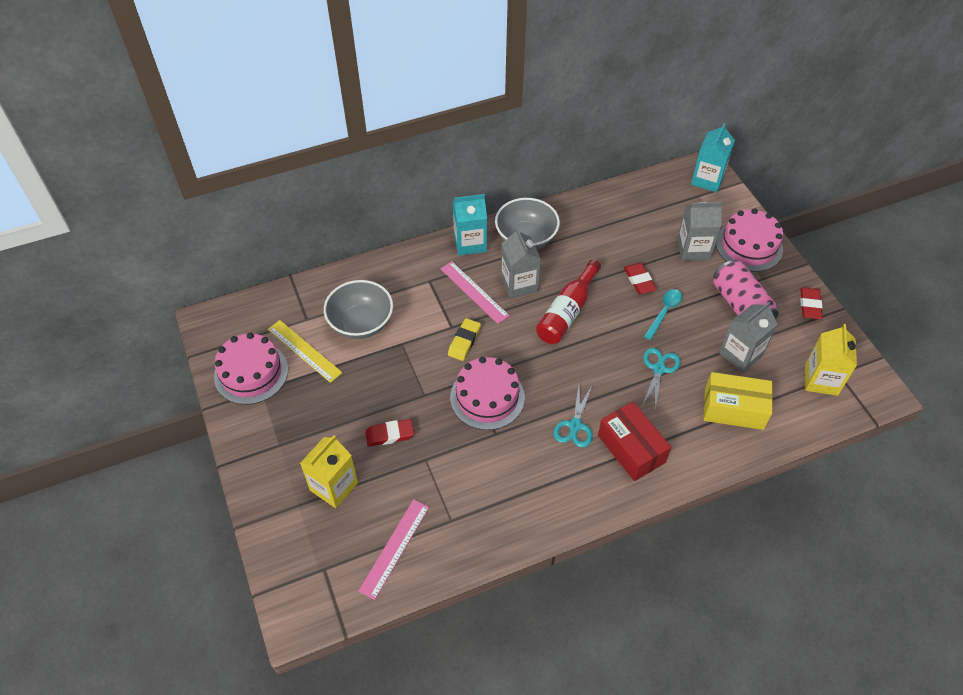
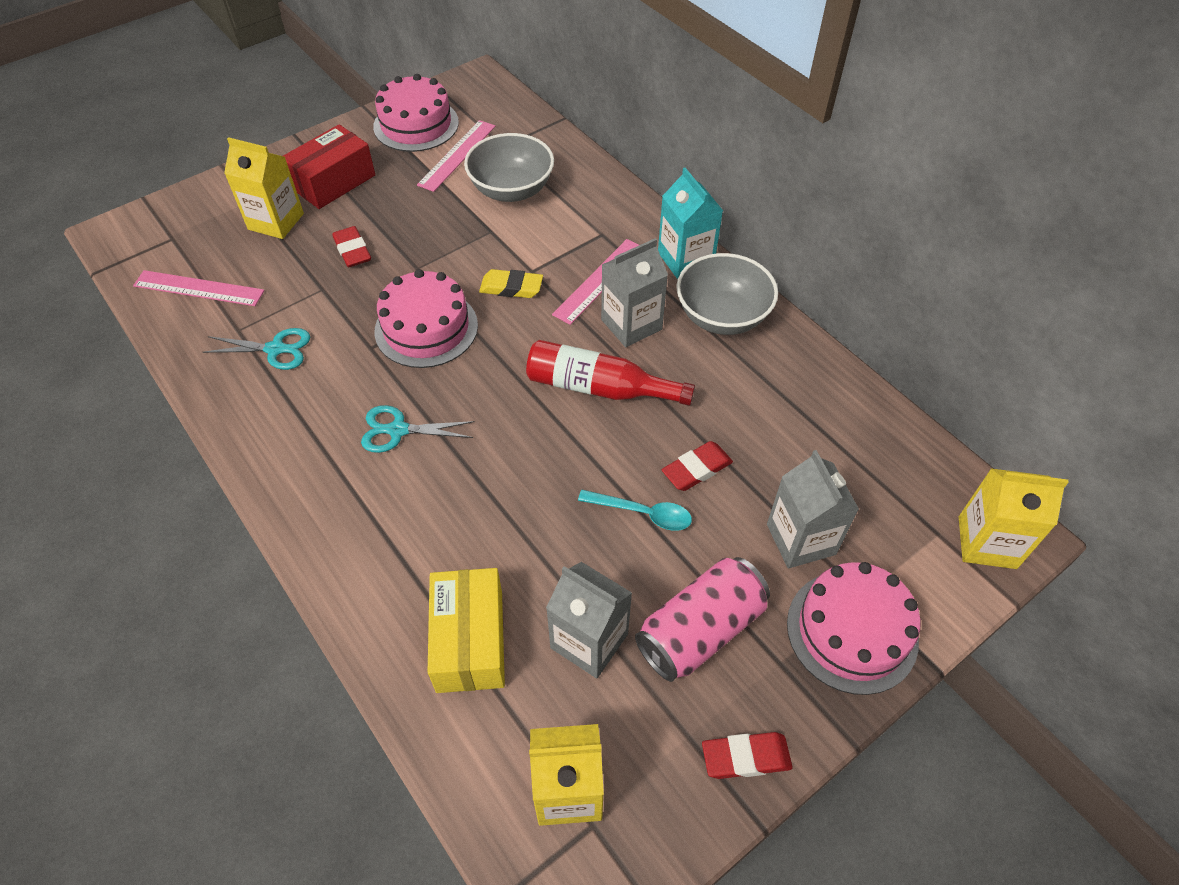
camera: 75 degrees right, 0 degrees up
yellow ruler [268,320,343,383] -> pink ruler [417,120,495,192]
red box [598,402,671,481] -> red box moved to [283,124,375,209]
turquoise scissors [642,348,680,410] -> turquoise scissors moved to [203,328,310,370]
turquoise carton [691,123,735,192] -> yellow carton [959,468,1069,569]

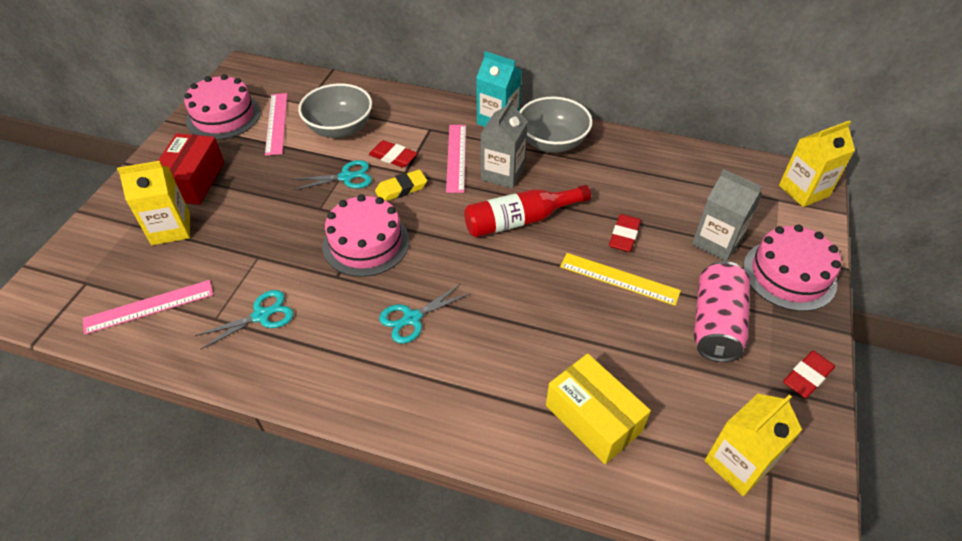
camera: 35 degrees left, 5 degrees down
red eraser [332,226,371,267] -> red eraser moved to [369,140,417,168]
grey carton [546,562,632,678] -> none
turquoise spoon [578,490,692,531] -> yellow ruler [560,253,681,306]
none -> turquoise scissors [291,160,372,190]

